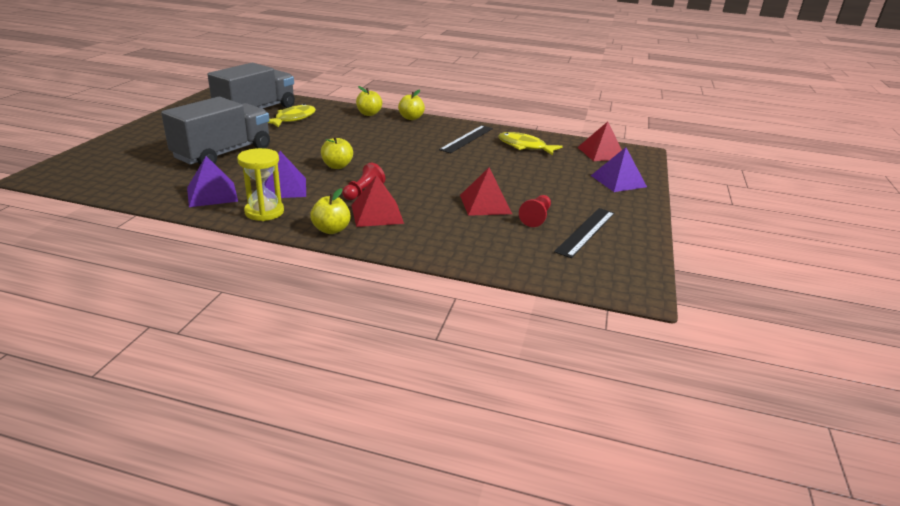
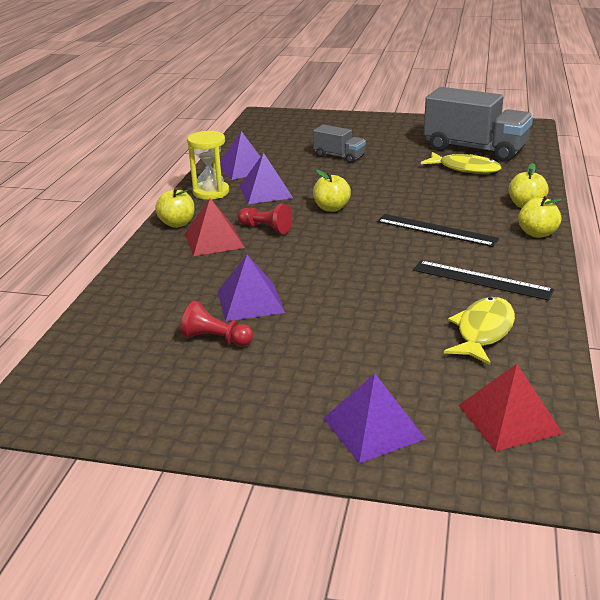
camera: 90 degrees right, 0 degrees up
grey truck [161,97,270,165] -> grey truck [313,125,366,163], size x0.50
red pyramid [460,168,512,216] -> purple pyramid [217,255,285,322]
black ruler [554,208,615,258] -> black ruler moved to [377,214,499,247]

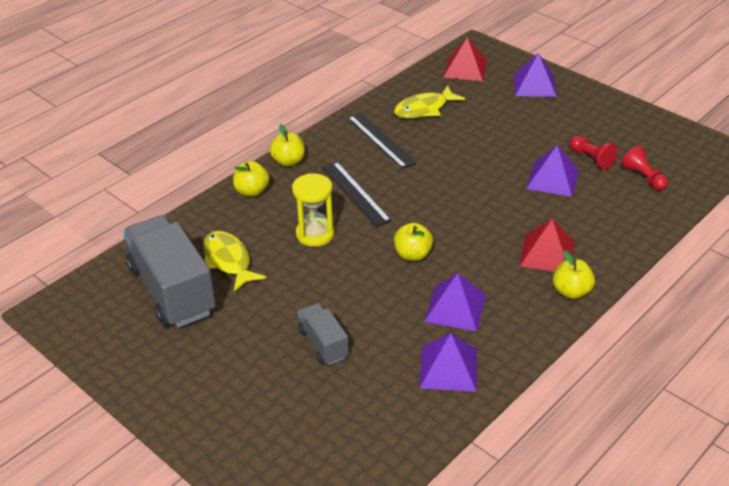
camera: 150 degrees left, 10 degrees up
yellow hourglass [187,131,229,200] -> yellow hourglass moved to [292,173,335,247]
red pawn [238,204,292,234] -> red pawn moved to [621,146,668,190]

